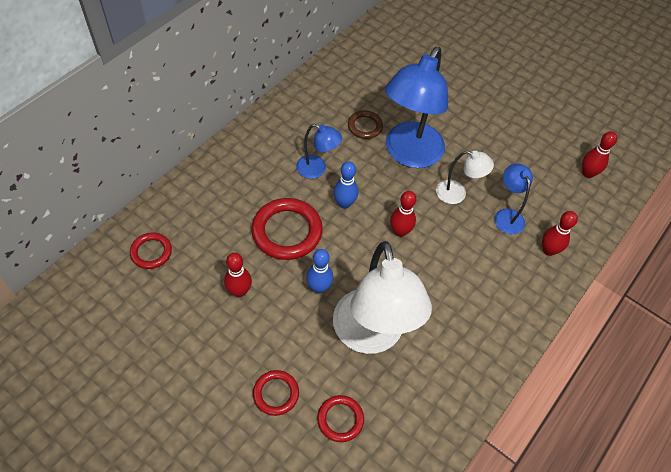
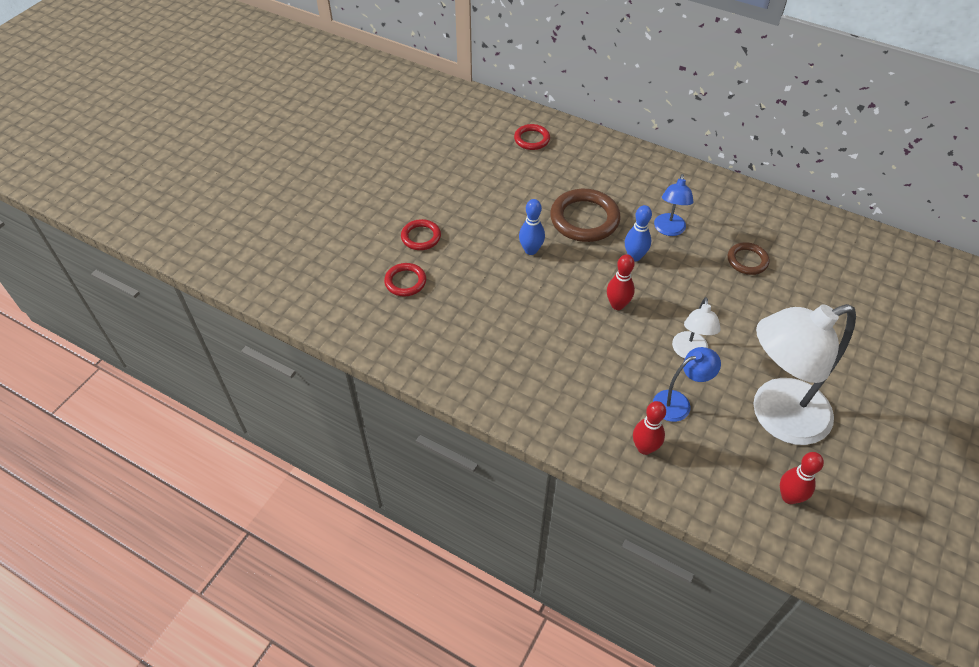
camera: 85 degrees right, 5 degrees down
red bowling pin [224,253,252,297] -> none
red ring [251,198,323,260] -> brown ring [550,189,621,242]
white lamp [333,241,432,354] -> white lamp moved to [753,304,856,445]
blue lamp [385,47,448,168] -> none

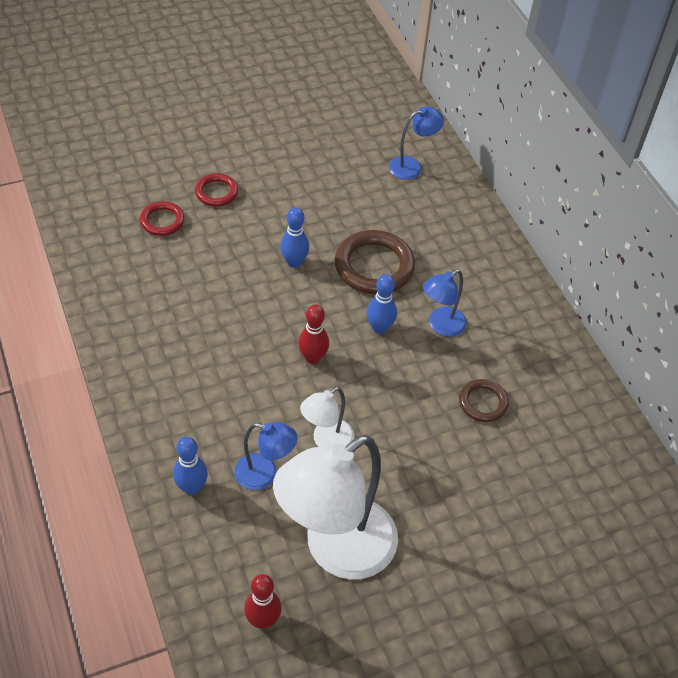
camera: 35 degrees right, 0 degrees up
red ring [514,124,550,150] -> blue lamp [389,106,444,180]
red bowling pin [633,401,666,455] -> blue bowling pin [173,437,208,495]
white lamp [753,304,856,445] -> white lamp turned 60 degrees counterclockwise [273,435,398,579]

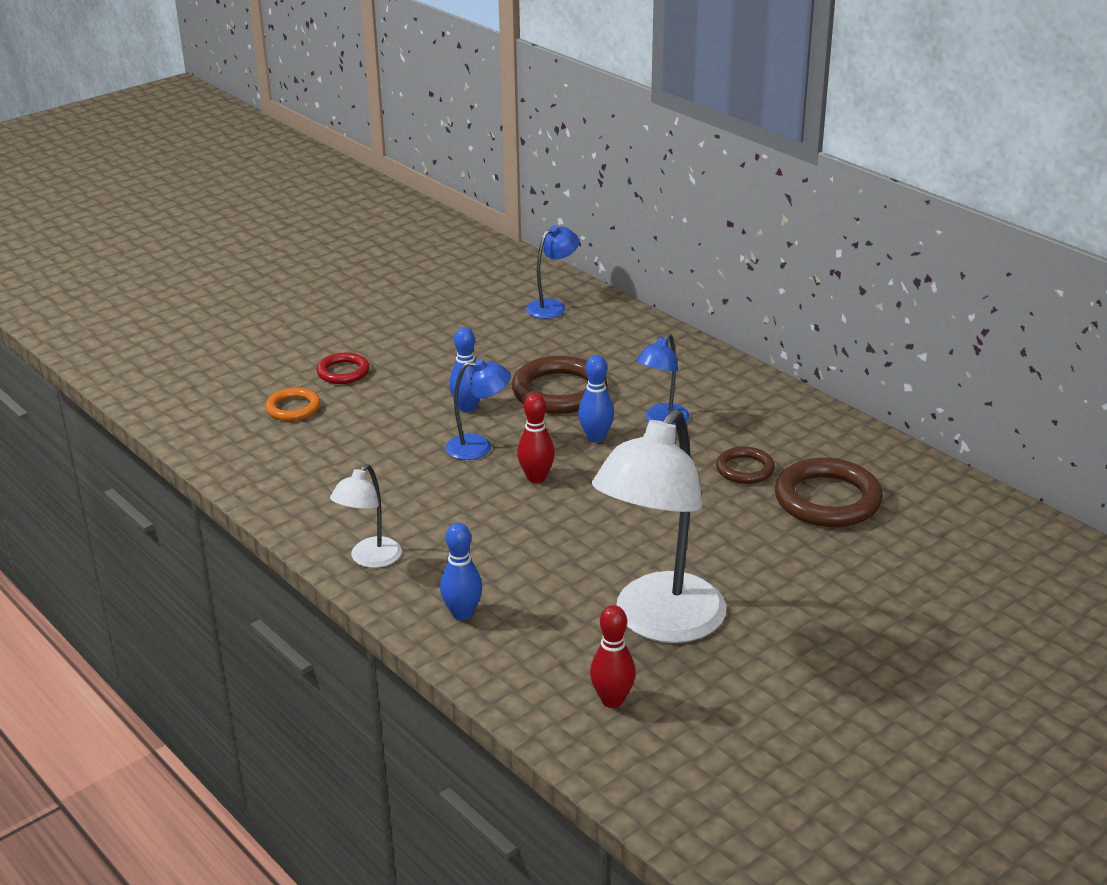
camera: 15 degrees left, 20 degrees down
red ring [140,201,185,236] -> orange ring [265,388,320,421]
blue lamp [234,422,297,490] -> blue lamp moved to [446,359,511,460]
white lamp [300,387,355,448] -> white lamp moved to [330,464,402,568]
none -> brown ring [775,458,883,527]

